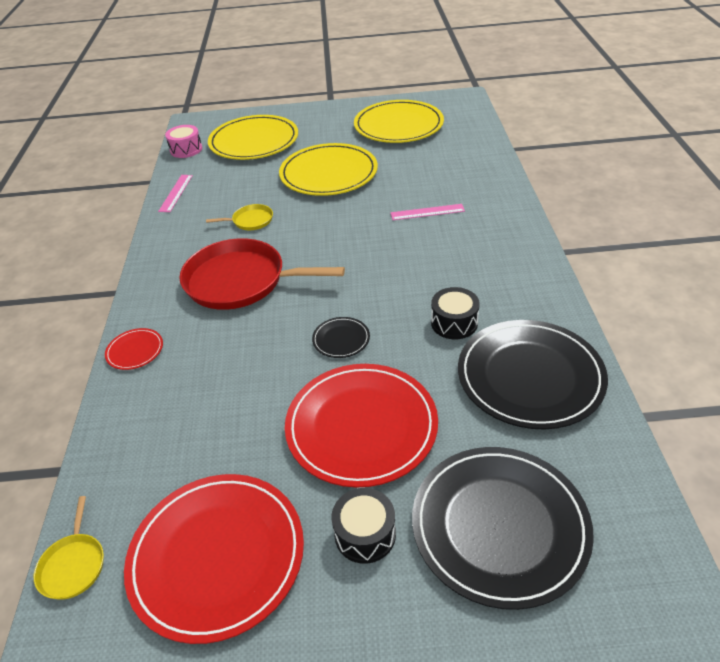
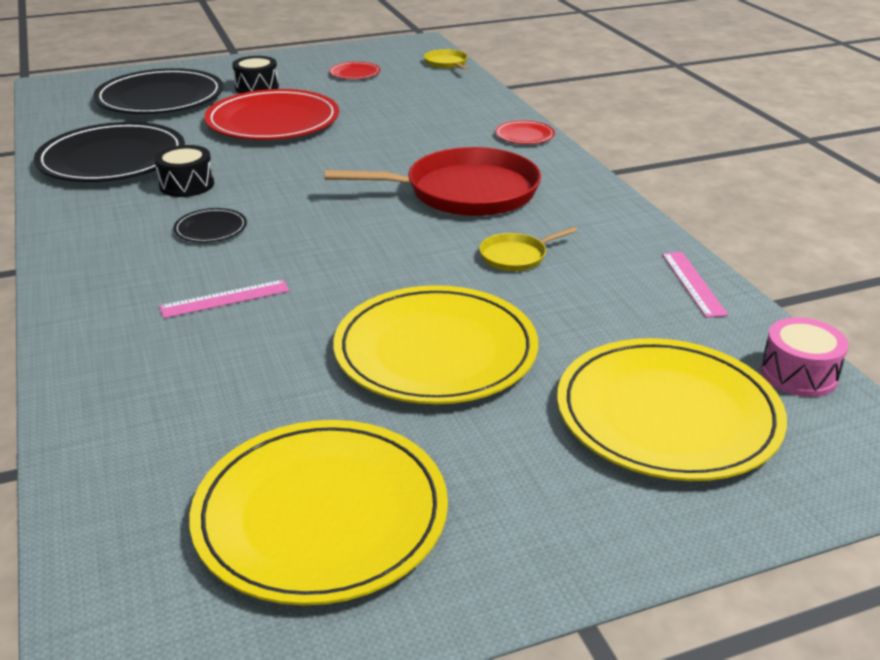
camera: 160 degrees right, 10 degrees down
red plate [124,474,304,644] -> red plate [329,62,380,79], size x0.43
black plate [312,317,370,358] -> black plate moved to [173,208,247,243]

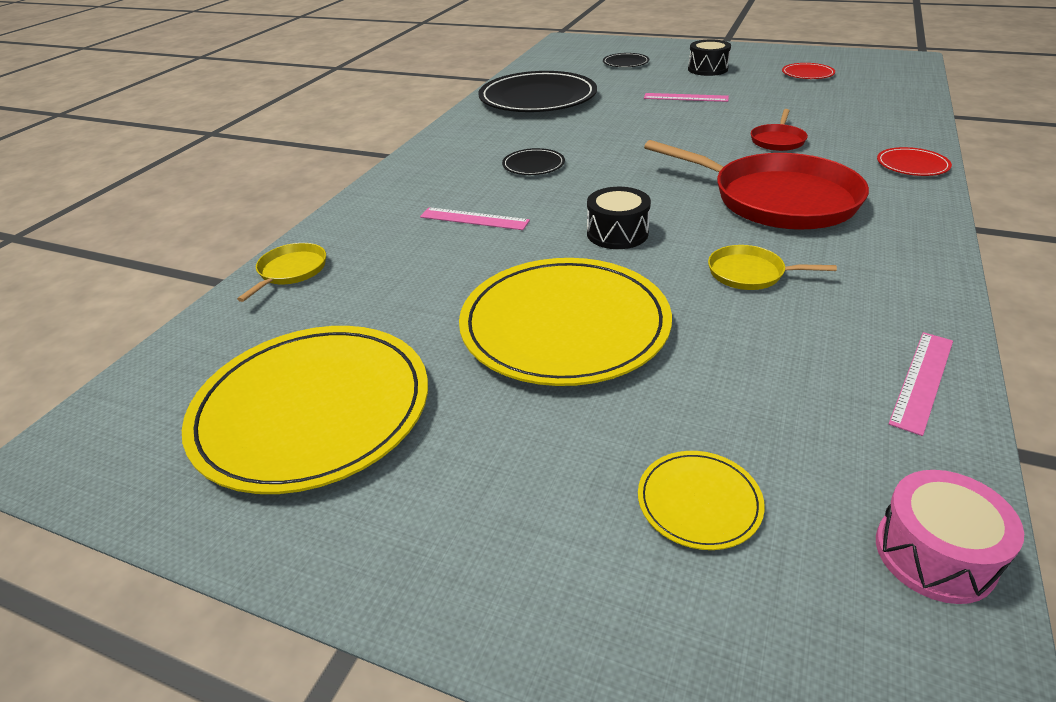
camera: 45 degrees right, 5 degrees up
black plate [93,68,223,114] -> black plate [603,53,649,67], size x0.43
black drum [154,145,214,197] -> black drum moved to [587,187,651,249]
red plate [204,89,339,140] -> pink ruler [644,93,729,102]
yellow pan [424,49,468,70] -> yellow pan moved to [237,243,326,302]
yellow plate [557,338,787,481] -> yellow plate [638,451,765,550], size x0.43
none -> red pan [751,109,808,151]

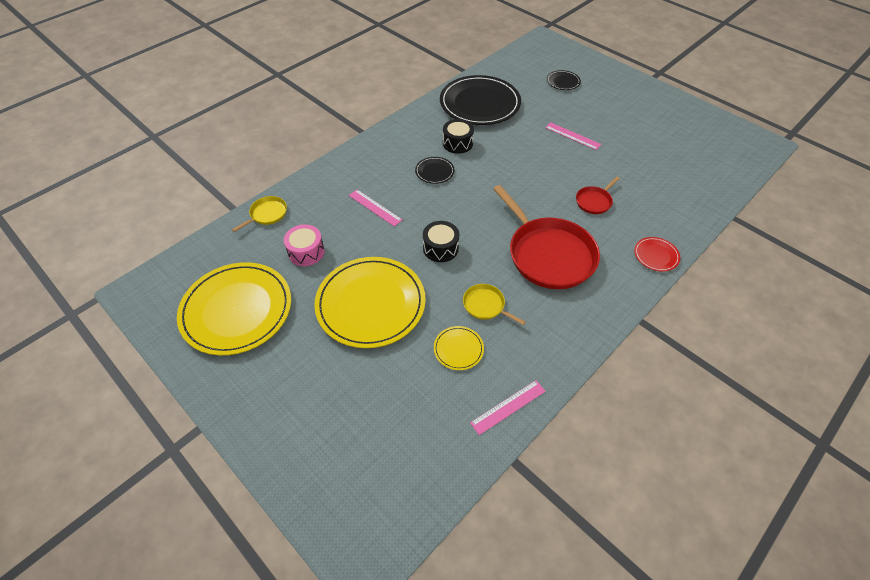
camera: 20 degrees right, 15 degrees up
yellow plate [638,451,765,550] -> yellow plate moved to [434,326,484,370]
black drum [688,40,731,76] -> black drum moved to [443,119,474,154]
red plate [782,63,835,79] -> none
pink drum [876,470,1024,604] -> pink drum moved to [284,224,325,266]

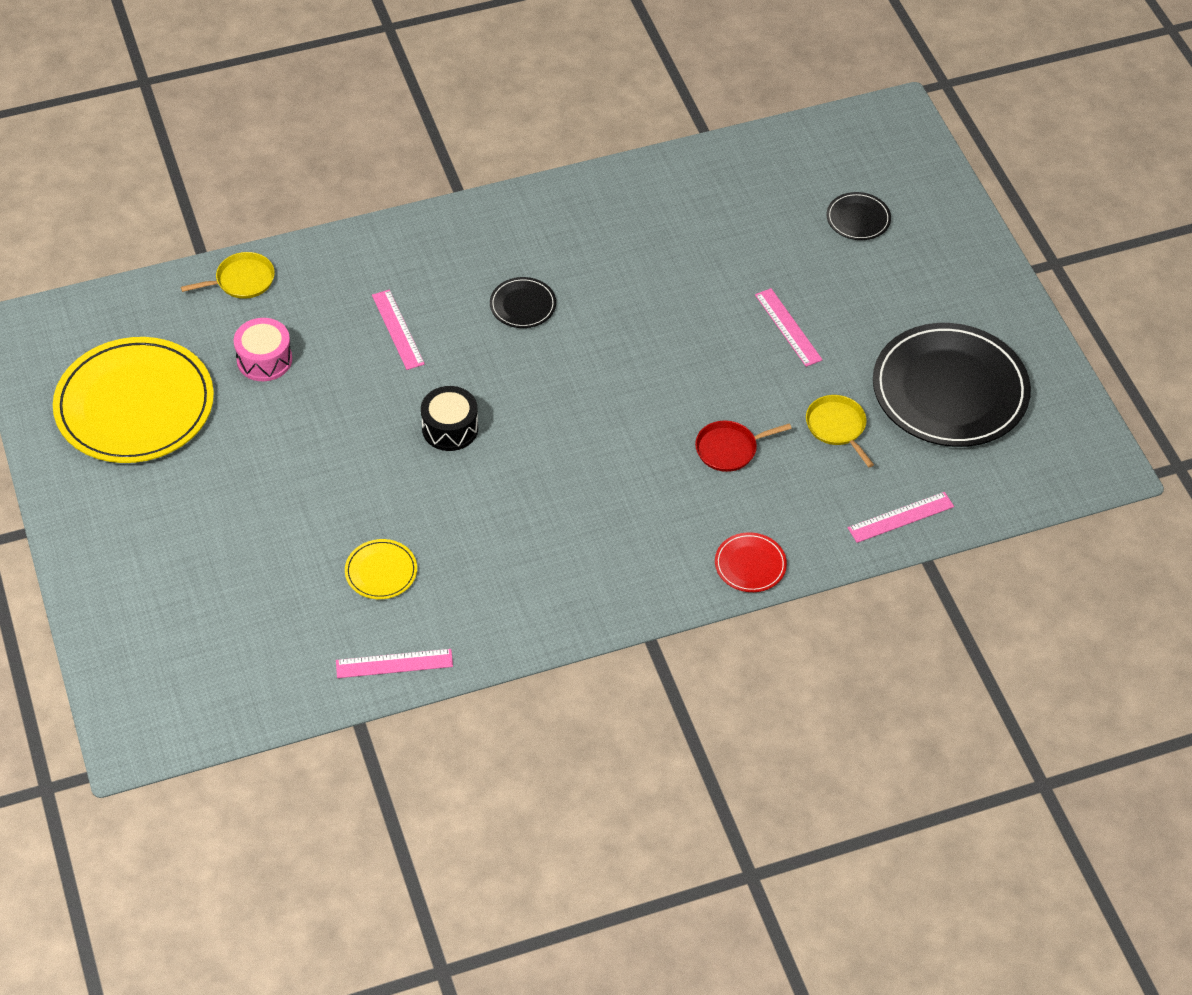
camera: 25 degrees right, 0 degrees up
yellow plate [314,257,426,348] -> none
black plate [440,75,521,125] -> black plate moved to [873,323,1031,447]
black drum [443,119,474,154] -> none
yellow pan [463,284,526,325] -> yellow pan moved to [806,395,874,467]
red pan [493,185,600,289] -> none
none -> pink ruler [848,492,954,543]

